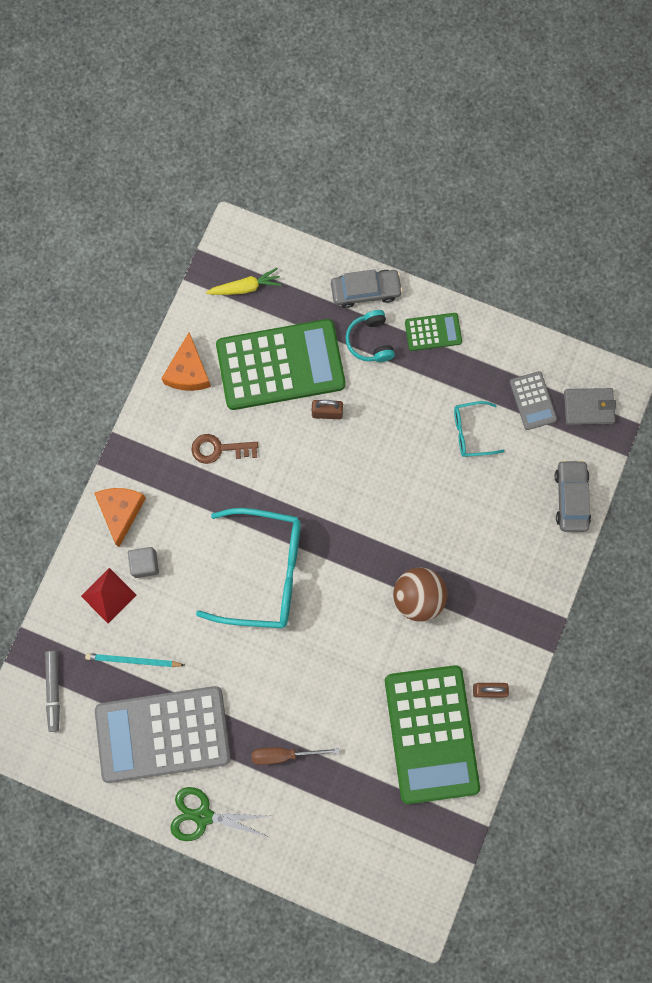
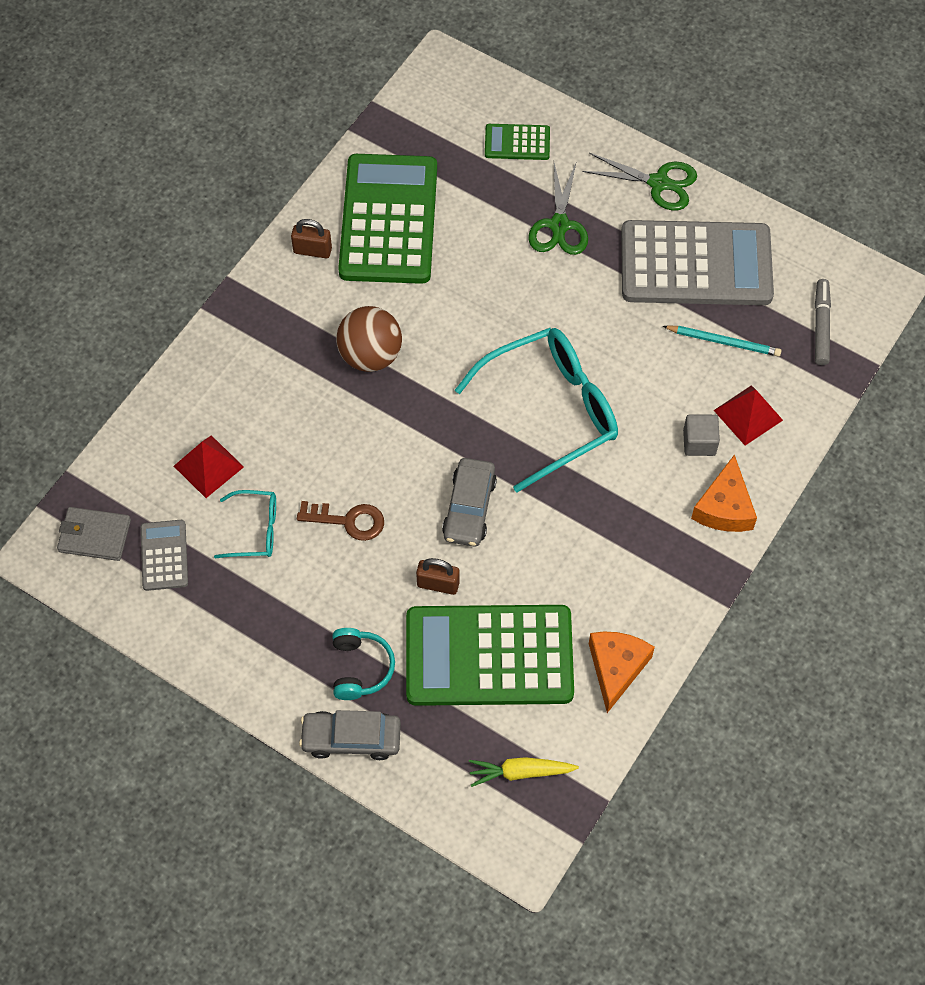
camera: 170 degrees left, 15 degrees down
brown key [191,434,258,464] -> brown key moved to [297,501,384,541]
turquoise glasses [196,508,301,628] -> turquoise glasses turned 135 degrees clockwise [455,328,618,492]
brown screwdriver [252,747,339,765] -> green scissors [528,163,588,255]
green calculator [405,313,462,351] -> green calculator moved to [485,124,550,160]
grey car [554,460,591,532] -> grey car moved to [442,458,497,546]
none -> red pyramid [174,435,244,498]

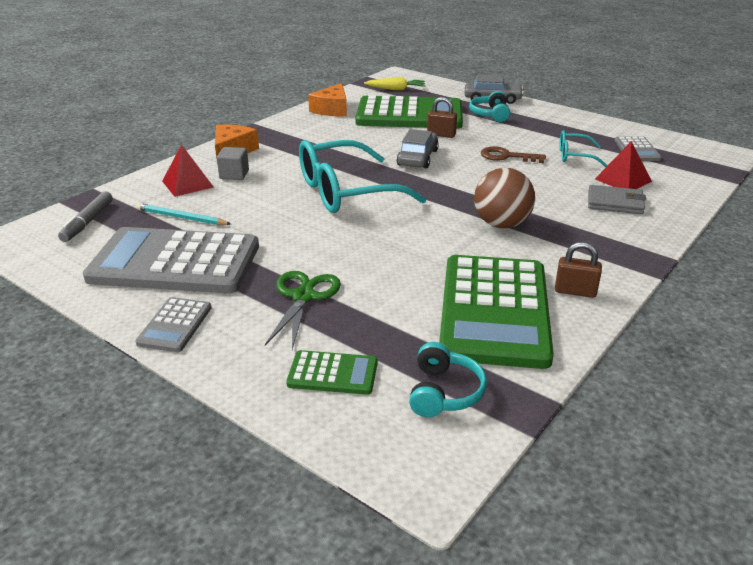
camera: 175 degrees left, 30 degrees down
grey wallet [57,507,131,561] -> grey wallet moved to [588,185,646,214]
green scissors [583,153,697,211] -> grey calculator [135,297,212,352]
none -> turquoise headphones [409,342,487,417]

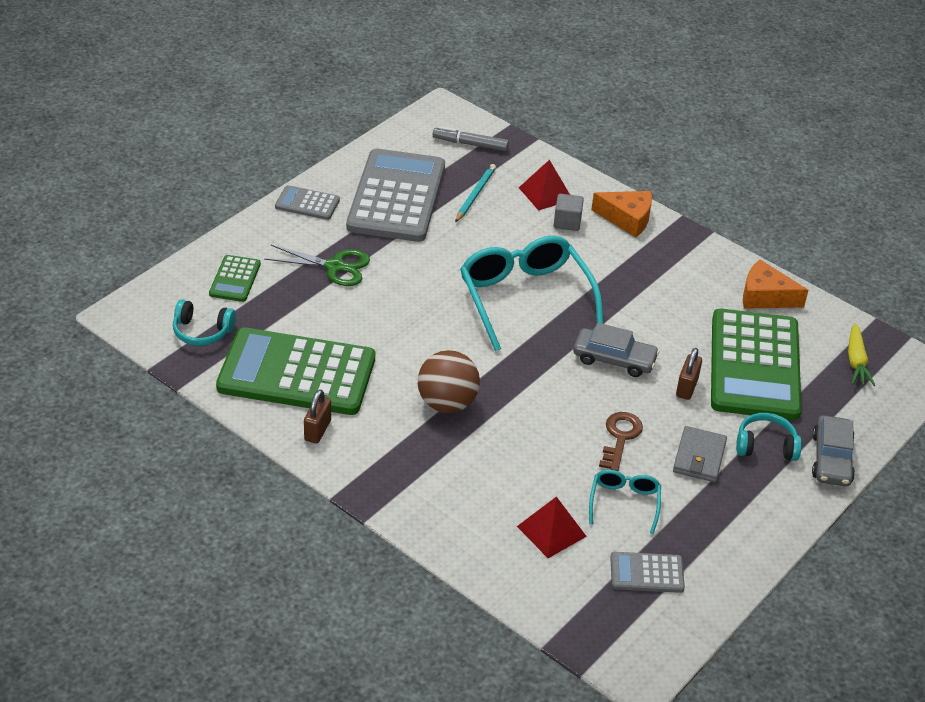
camera: 90 degrees right, 10 degrees up
grey wallet [588,185,646,214] -> grey wallet moved to [673,426,727,482]

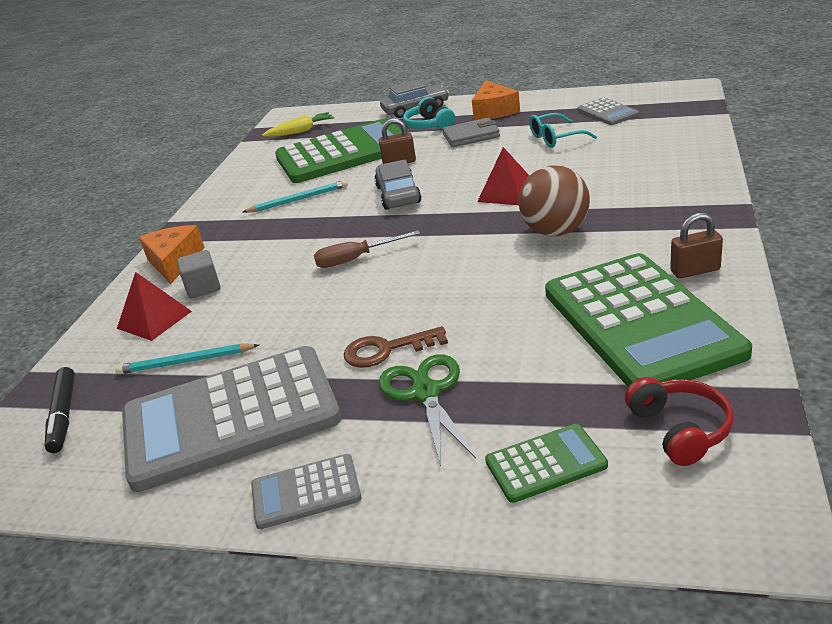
camera: 110 degrees left, 10 degrees down
turquoise headphones [173,299,236,346] -> red headphones [625,377,734,466]
grey calculator [275,185,340,220] -> grey calculator turned 90 degrees clockwise [251,454,362,529]
grey marker [433,126,509,151] -> black marker [45,367,75,453]
turquoise glasses [460,236,604,351] -> brown screwdriver [314,230,420,268]
red pyramid [517,497,587,558] -> red pyramid moved to [477,147,529,205]
brown key [599,412,643,471] -> brown key moved to [344,326,448,368]
orange cheese [743,260,809,309] -> orange cheese moved to [472,80,520,120]
none -> turquoise pencil [243,180,348,213]

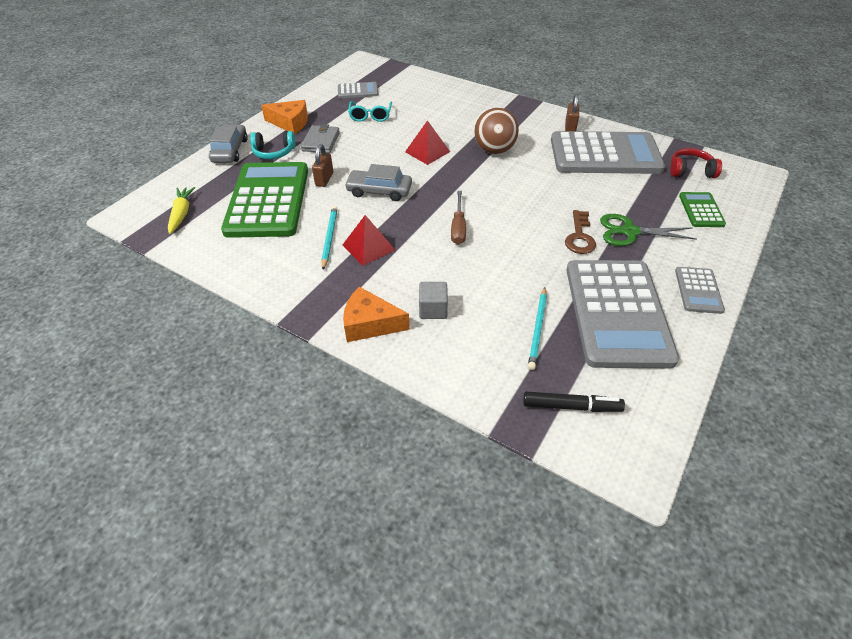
camera: 75 degrees left, 15 degrees up
red pyramid [117,272,192,341] -> red pyramid moved to [343,215,395,266]
green calculator [545,253,752,387] -> grey calculator [551,131,665,174]

